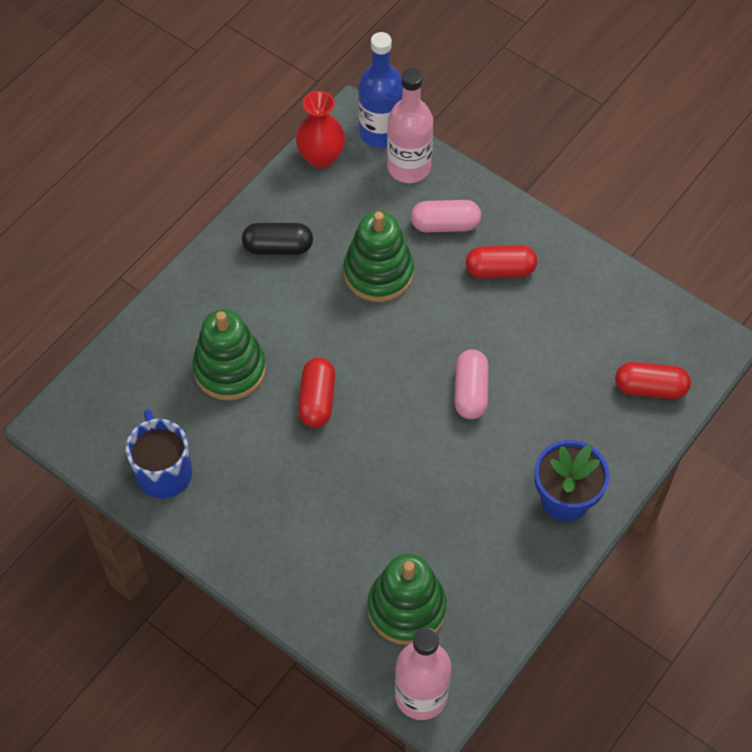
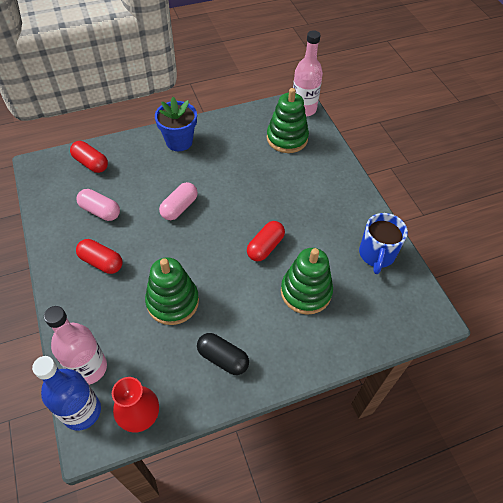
camera: 150 degrees left, 5 degrees down
pink capsule [411,200,481,232] -> pink capsule moved to [77,189,120,221]

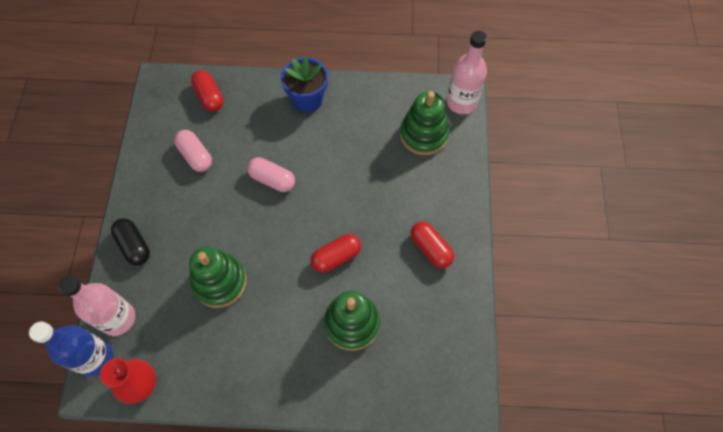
camera: 25 degrees right, 10 degrees up
red capsule [76,239,123,274] -> red capsule moved to [411,222,454,268]
pink capsule [159,182,198,220] -> pink capsule turned 60 degrees clockwise [247,157,295,192]
black capsule [197,333,249,375] -> black capsule moved to [111,218,150,266]
blue mug [359,213,408,274] -> none

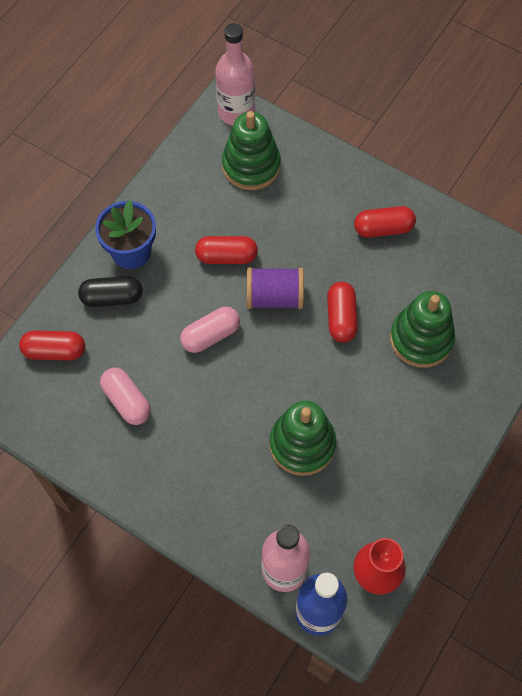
camera: 60 degrees left, 0 degrees up
black capsule [111,218,150,266] -> black capsule moved to [78,276,143,307]
pink capsule [174,130,212,172] -> pink capsule turned 60 degrees clockwise [100,368,151,425]
none -> red capsule [195,236,258,264]
none -> purple spool [247,267,304,309]

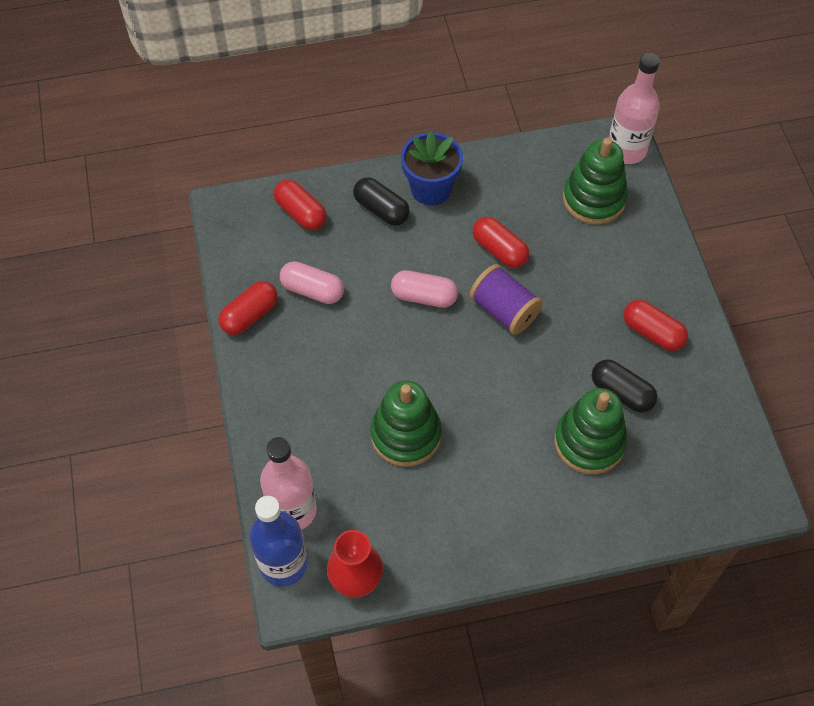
camera: 45 degrees right, 5 degrees down
pink capsule [100,368,151,425] -> pink capsule turned 75 degrees counterclockwise [280,261,344,304]
red capsule [327,282,358,343] -> red capsule moved to [218,281,278,335]
none -> black capsule [592,359,658,413]

